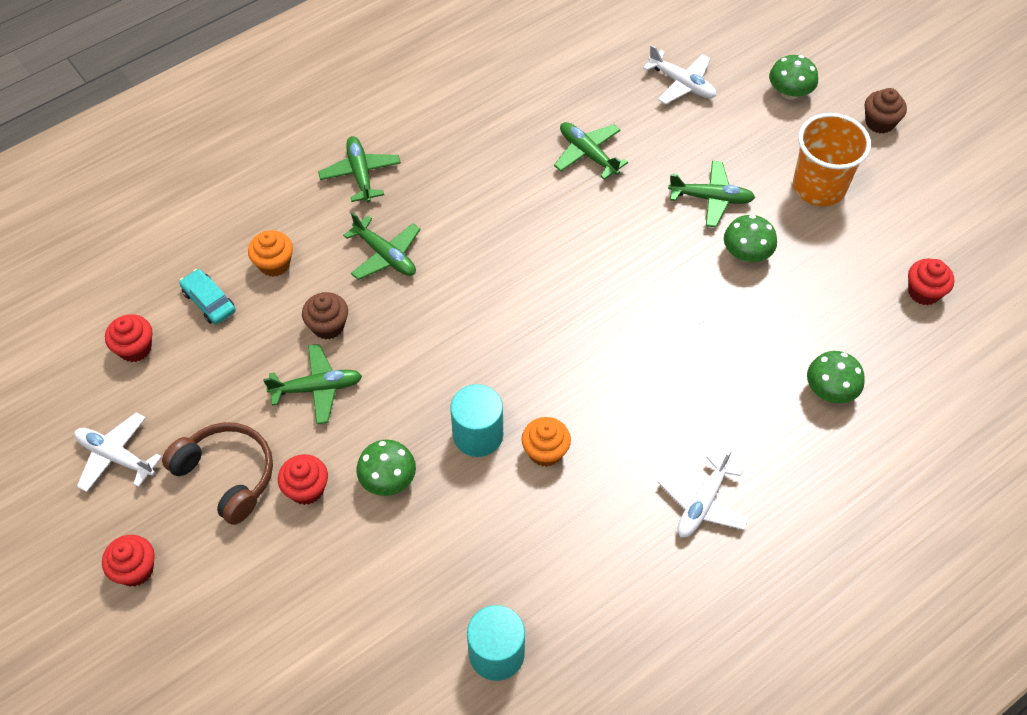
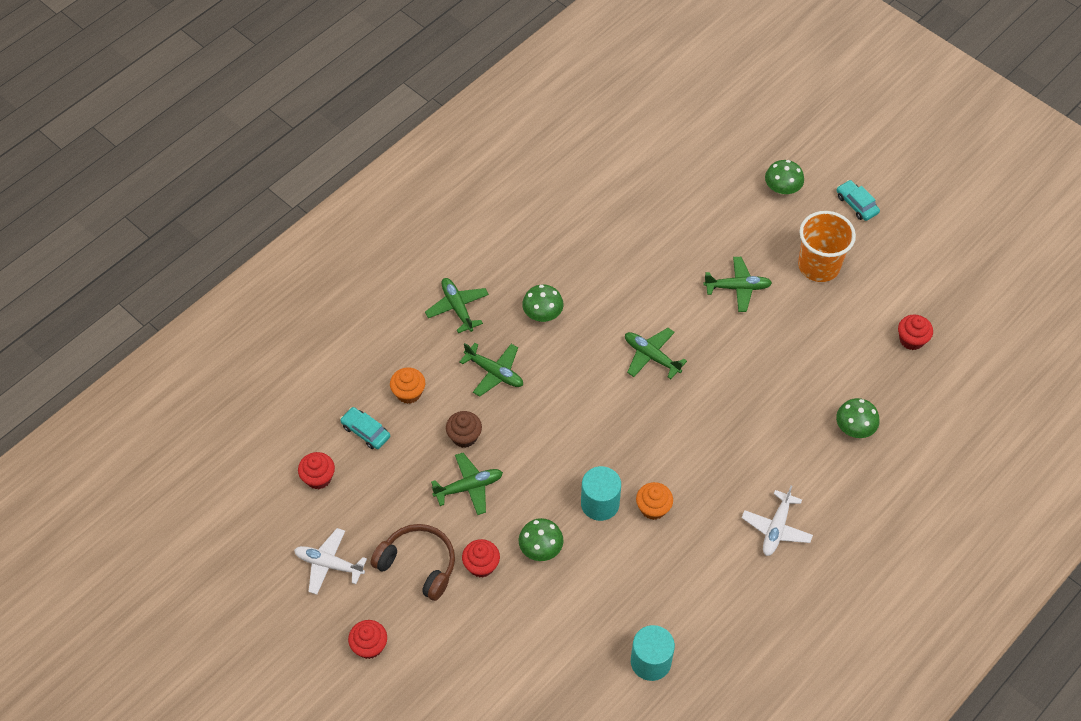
camera: 10 degrees left, 0 degrees up
green plane [554,122,628,180] -> green plane moved to [625,328,687,379]
white plane [643,45,716,104] -> none
green mushroom [724,215,777,262] -> green mushroom moved to [522,284,563,322]
brown cupcake [865,88,907,134] -> turquoise car [837,180,880,221]

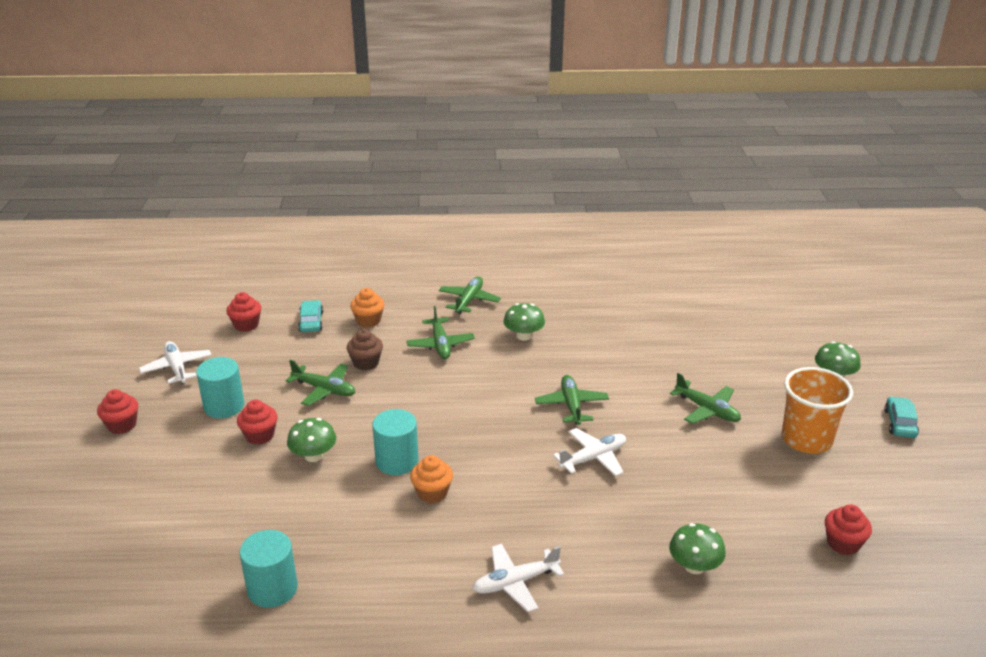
camera: 45 degrees right, 25 degrees down
brown headphones [370,524,455,601] -> turquoise cylinder [196,357,244,418]
none -> white plane [553,428,626,476]

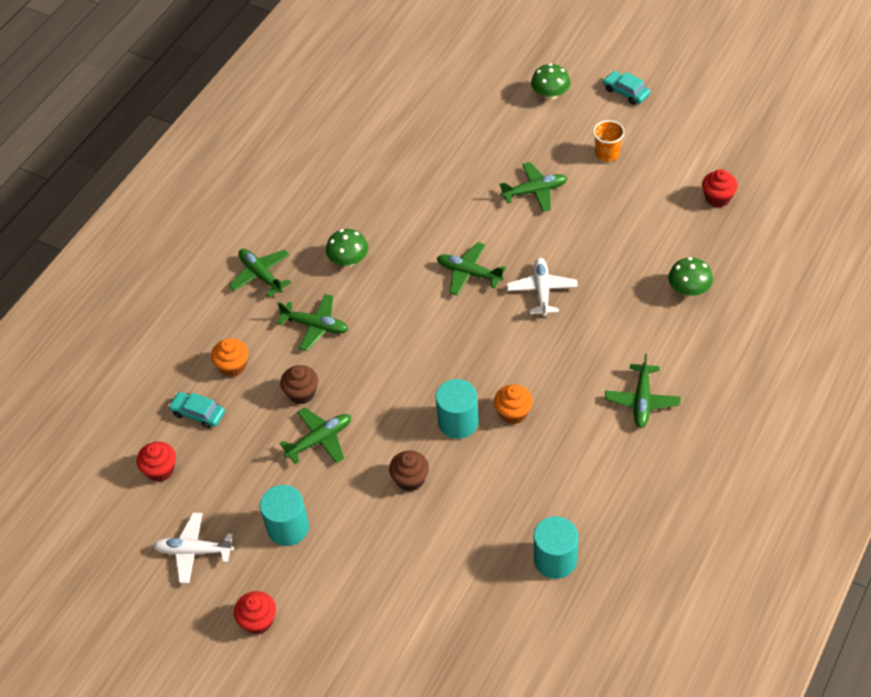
camera: 55 degrees left, 20 degrees up
red cupcake [237,400,278,445] -> none
green mushroom [287,418,336,462] -> brown cupcake [389,450,429,491]
white plane [473,544,564,612] -> green plane [605,354,681,428]
orange cup [782,367,853,454] -> orange cup [593,120,625,162], size x0.57

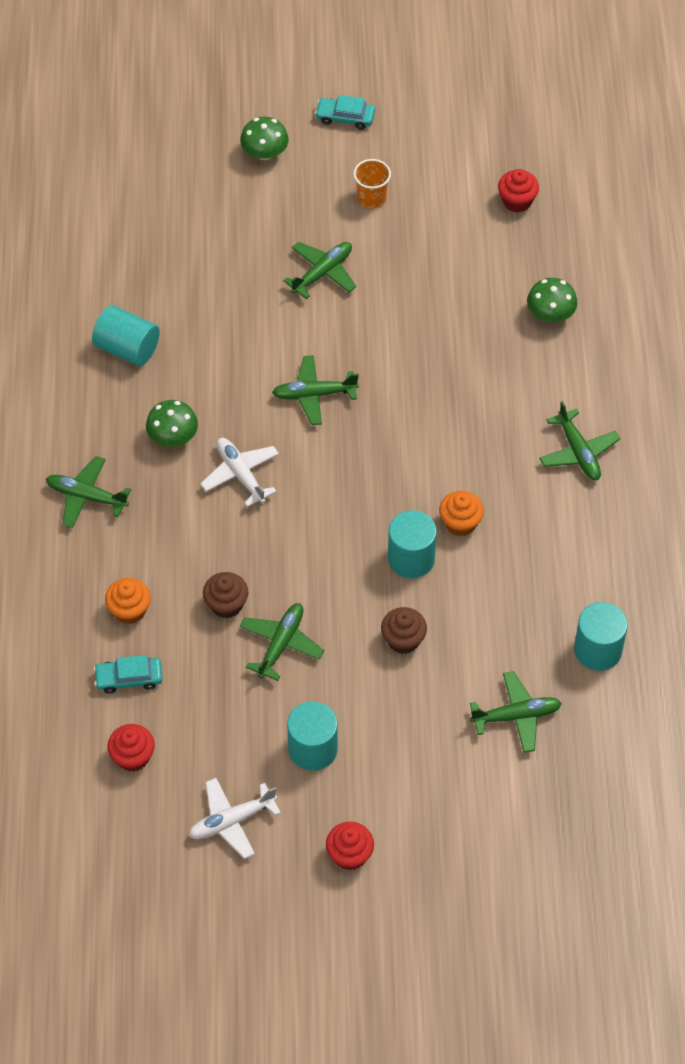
camera: 35 degrees left, 5 degrees up
green plane [277,294,348,351] -> green plane moved to [470,671,562,753]
white plane [507,258,578,317] -> white plane moved to [200,438,279,507]
none -> turquoise cylinder [92,305,160,366]

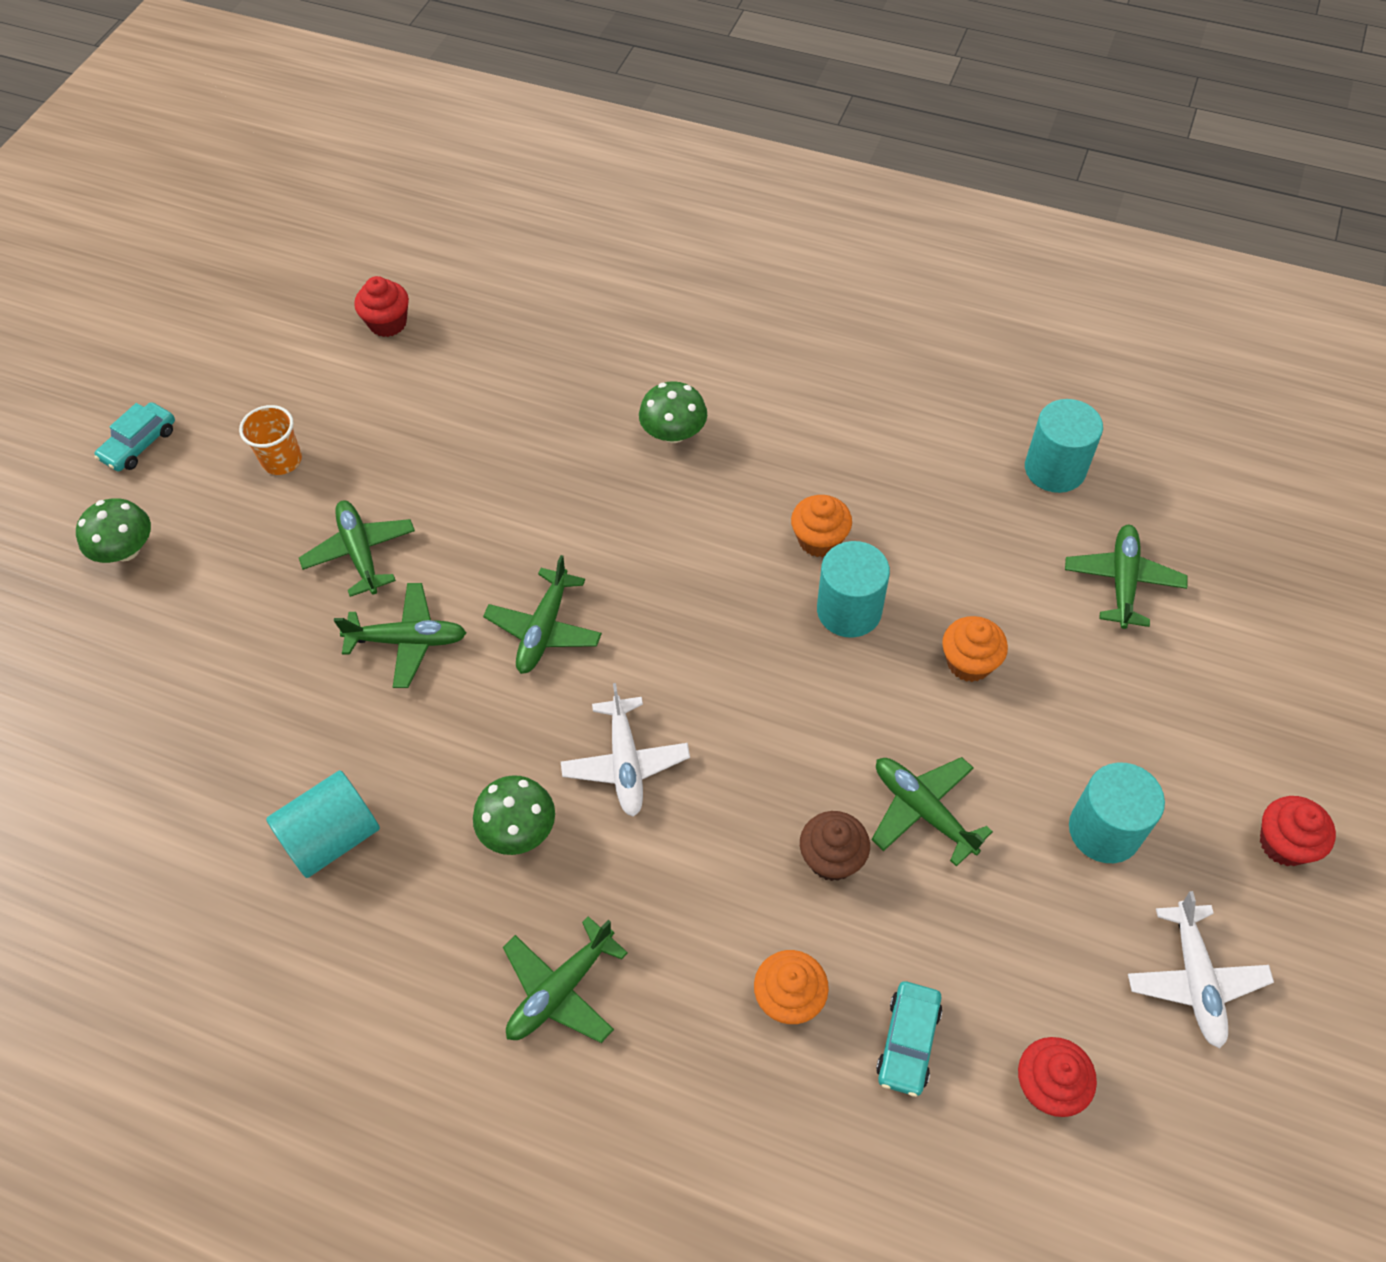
camera: 65 degrees left, 0 degrees up
white plane [200,438,279,507] -> white plane turned 90 degrees counterclockwise [561,683,690,817]
brown cupcake [381,607,427,654] -> orange cupcake [942,616,1008,682]
green mushroom [527,278,578,322] -> green mushroom moved to [639,381,707,443]
green plane [539,401,620,480] -> green plane moved to [334,583,466,688]

